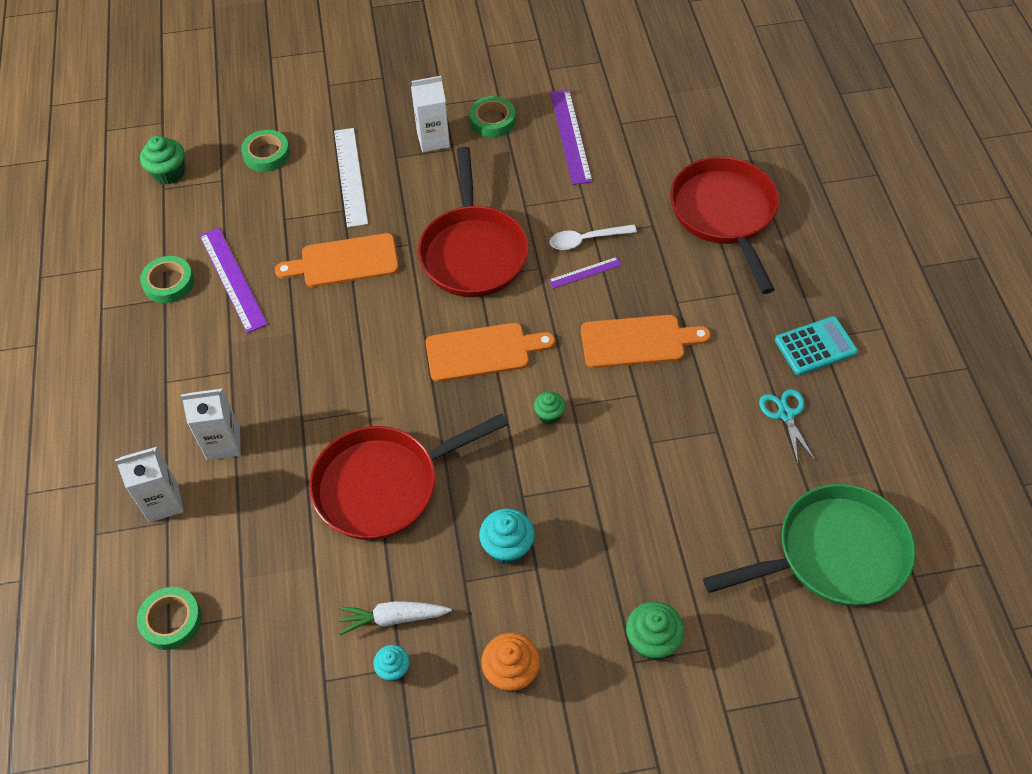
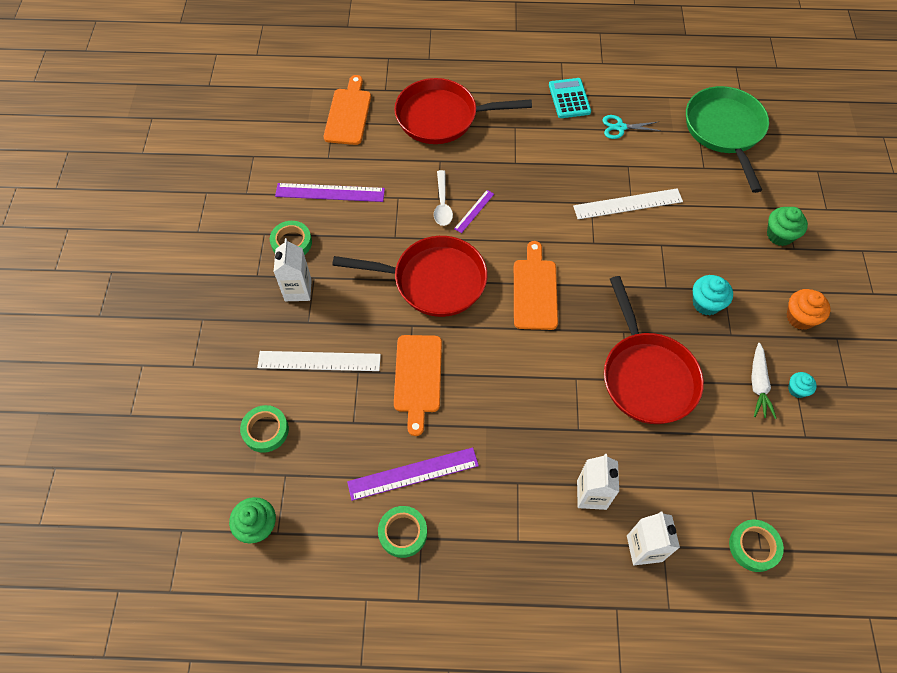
camera: 80 degrees left, 5 degrees up
green cupcake [534,392,566,424] -> none
purple ruler [549,257,622,289] -> purple ruler turned 45 degrees clockwise [454,190,494,233]
orange cutting board [581,315,711,368] -> orange cutting board moved to [324,75,371,145]
none -> white ruler [573,188,683,219]

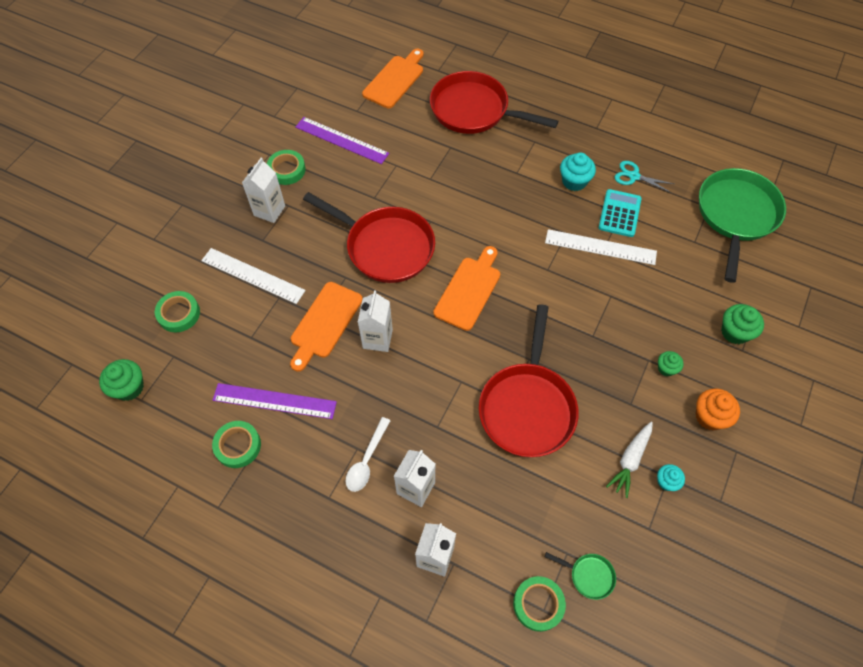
camera: 25 degrees right, 0 degrees up
white spoon [434,170,453,226] -> white spoon moved to [345,417,391,492]
purple ruler [454,190,494,233] -> none
turquoise calculator [549,78,591,118] -> turquoise calculator moved to [599,189,642,237]
turquoise cupcake [693,275,733,315] -> turquoise cupcake moved to [560,153,596,191]
none -> white carton [358,290,393,352]
none -> green pan [545,552,616,600]
none -> green cupcake [658,351,684,376]

